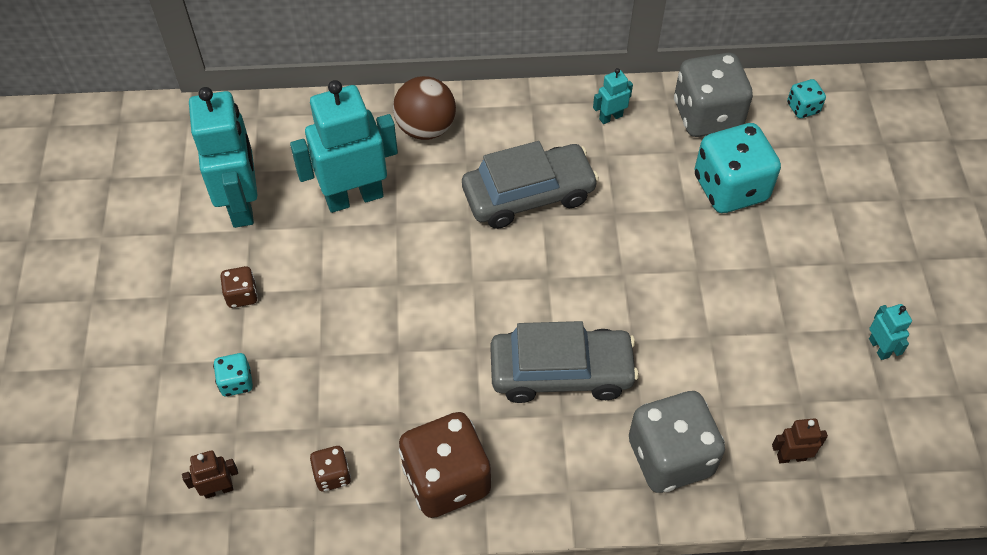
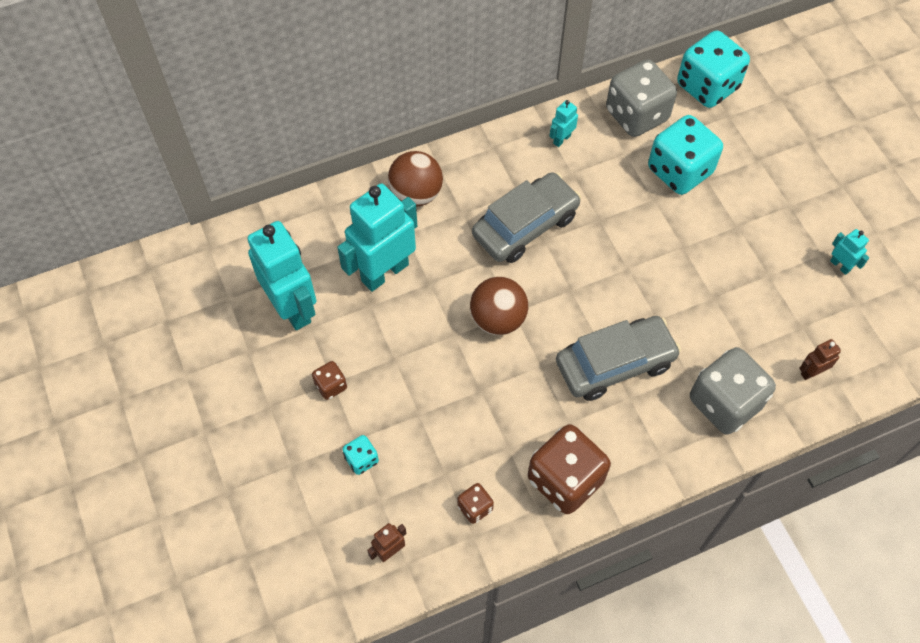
camera: 20 degrees left, 5 degrees up
turquoise dice [787,79,826,118] -> turquoise dice [677,31,750,108], size x2.18
none -> brown ball [470,277,528,335]

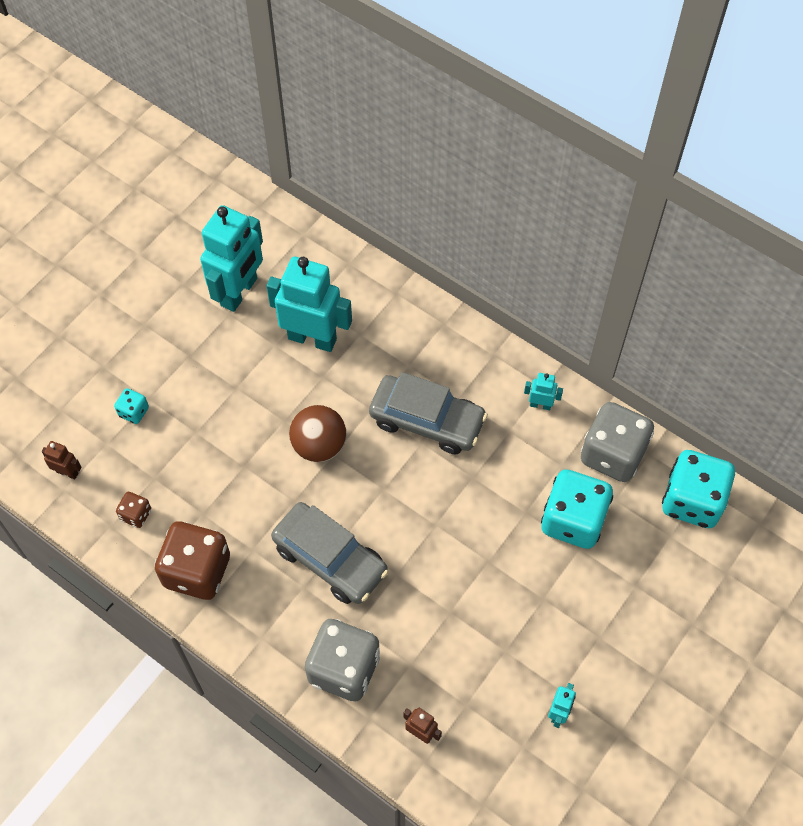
camera: 60 degrees right, 0 degrees up
brown dice [312,361,347,400] -> none
brown ball [388,151,443,207] -> none

